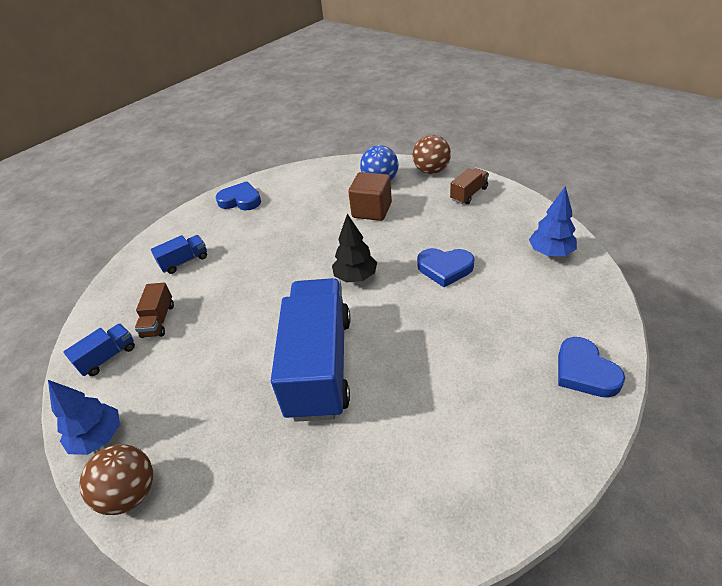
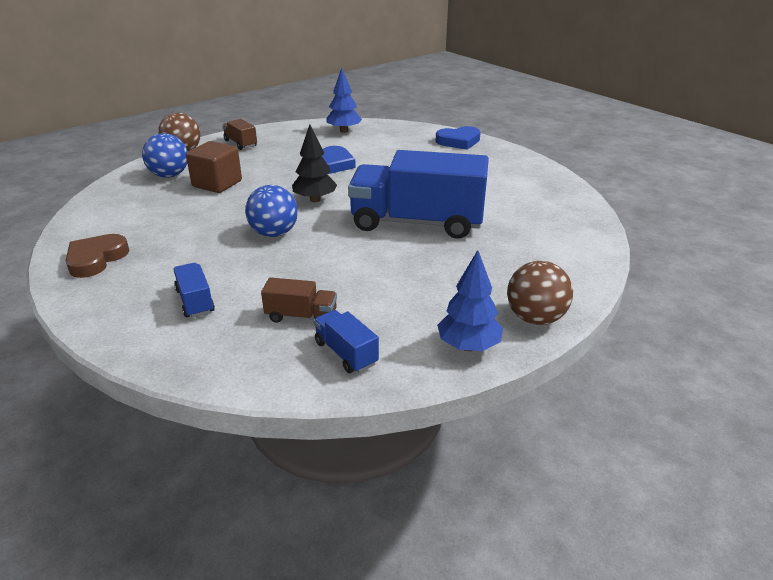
camera: 85 degrees left, 10 degrees down
blue heart [215,181,261,210] -> brown heart [66,234,129,278]
none -> blue ball [245,185,298,237]

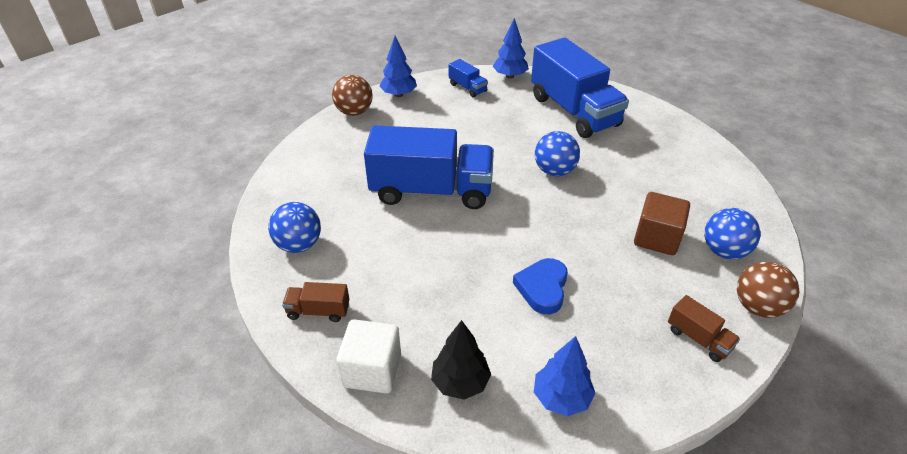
camera: 175 degrees right, 10 degrees up
brown heart [66,234,129,278] -> none
blue truck [173,263,215,318] -> blue truck [531,37,629,138], size x2.36
brown truck [261,277,337,323] -> brown truck moved to [282,282,350,322]
black tree [292,124,337,202] -> black tree moved to [431,320,491,400]
blue heart [436,126,481,150] -> white cube [337,319,401,394]
none -> blue ball [268,202,321,253]
none -> blue tree [493,18,529,79]

